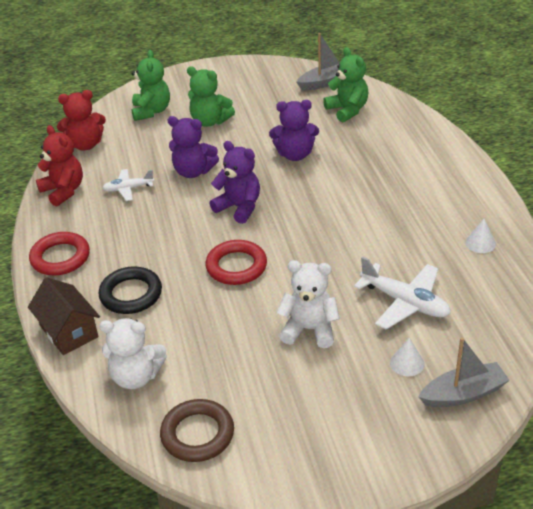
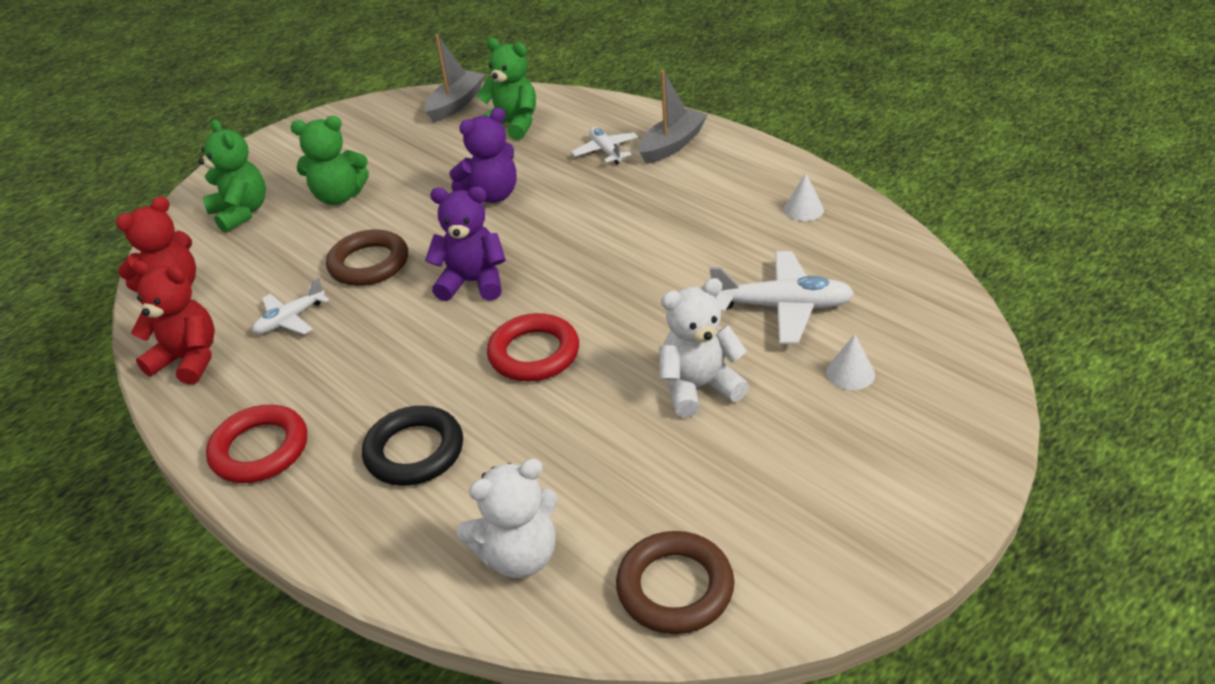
camera: 30 degrees left, 0 degrees up
brown house [28,277,100,355] -> none
purple teddy bear [168,116,219,178] -> brown ring [326,229,408,286]
grey boat [419,337,510,407] -> grey boat moved to [639,70,708,164]
none -> white plane [571,127,638,165]

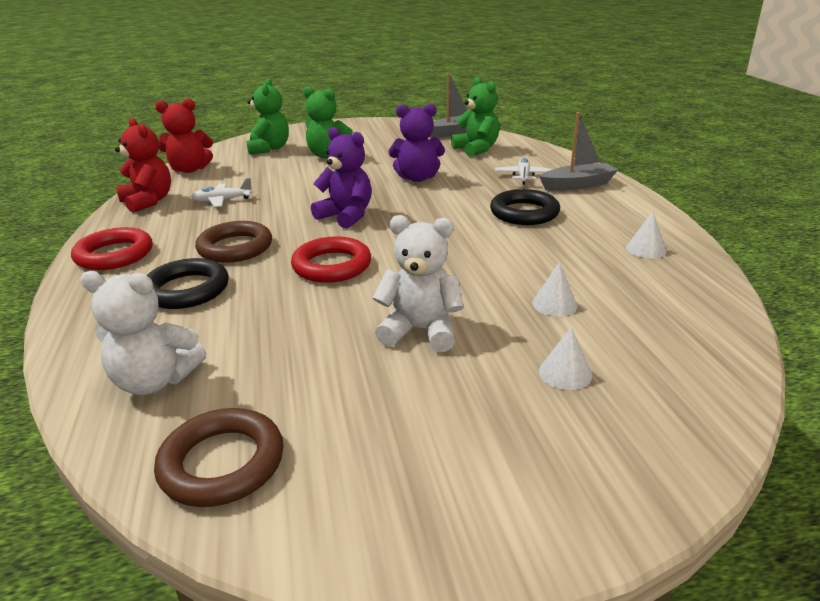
camera: 30 degrees right, 10 degrees down
brown ring [326,229,408,286] -> brown ring moved to [195,221,272,263]
white plane [710,251,854,344] -> white cone [532,262,577,316]
none -> black ring [490,189,560,225]

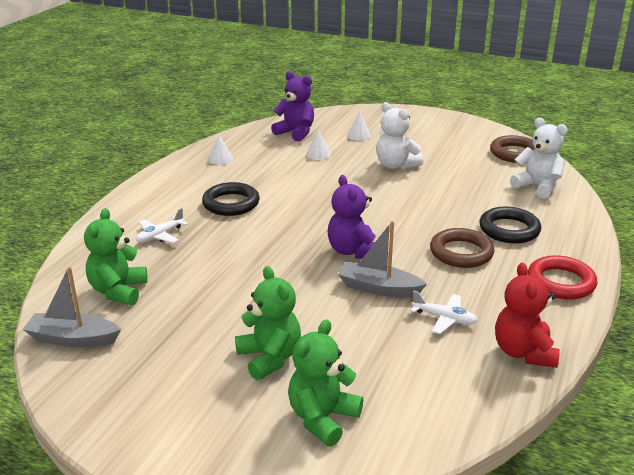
camera: 145 degrees left, 0 degrees up
red teddy bear [155,98,213,173] -> none
red ring [291,236,371,283] -> none
purple teddy bear [389,103,445,182] -> purple teddy bear moved to [271,72,314,142]
grey boat [539,112,618,191] -> grey boat moved to [338,221,427,297]

